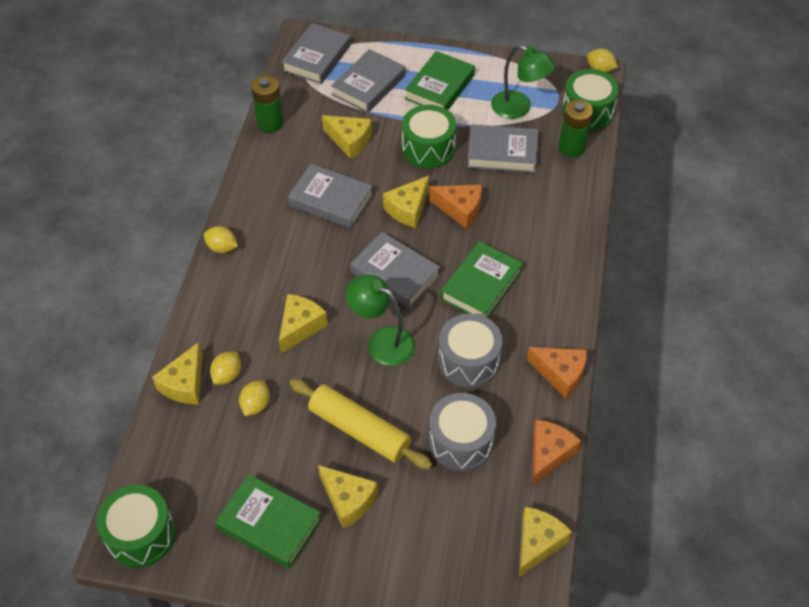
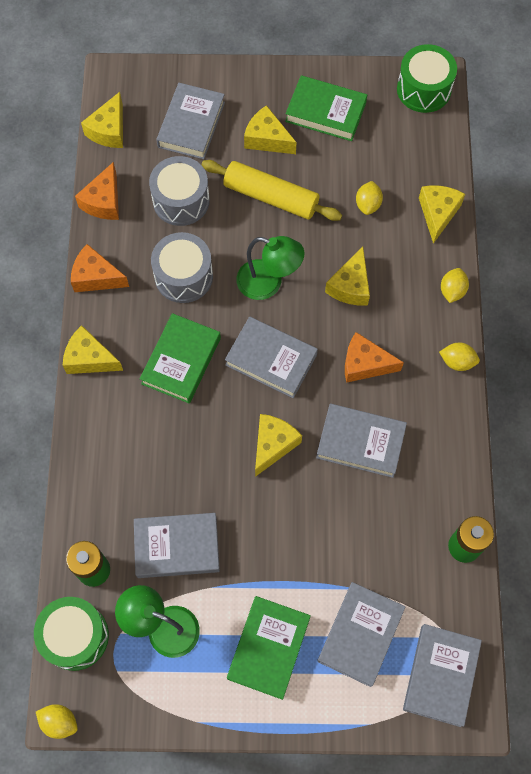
camera: 170 degrees right, 15 degrees up
yellow lemon [210,352,241,385] -> yellow lemon moved to [441,268,469,303]
yellow cheese [322,115,372,159] -> yellow cheese moved to [63,325,123,374]
green drum [402,105,456,168] -> none
orange cheese [429,185,482,229] -> orange cheese moved to [345,332,404,383]
none -> grey book [156,83,225,159]

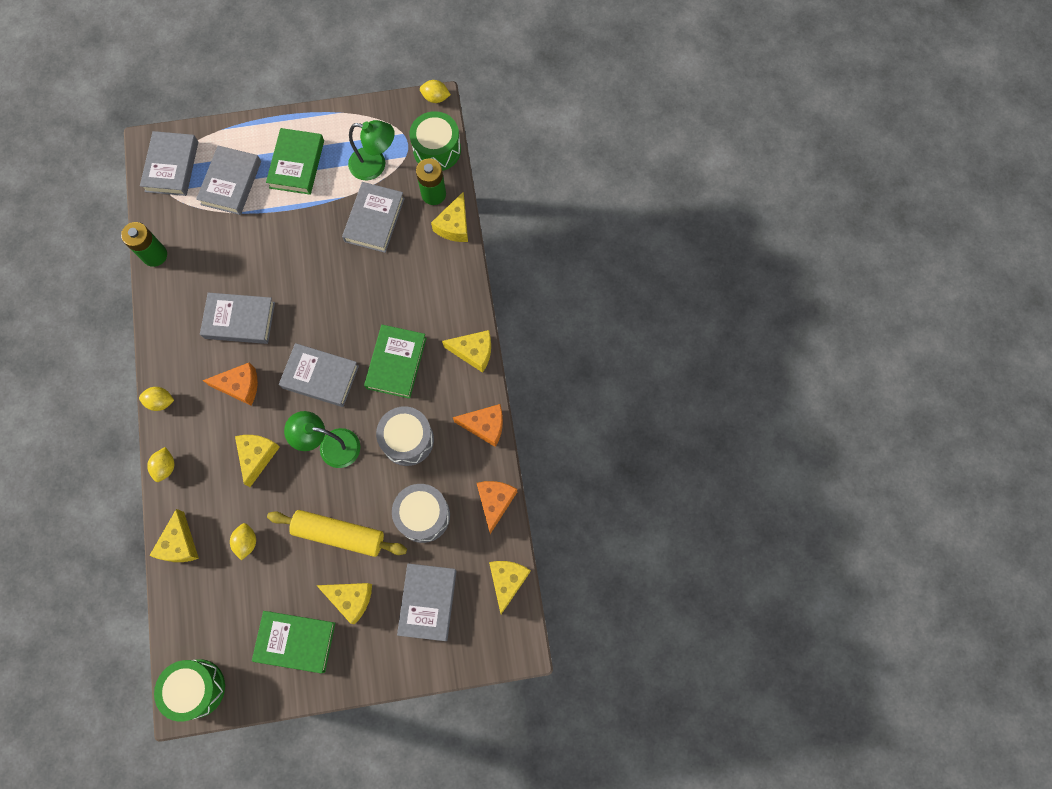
camera: 170 degrees right, 5 degrees up
grey book [134,513,220,578] -> grey book turned 60 degrees counterclockwise [342,182,405,253]
yellow cheese [255,414,302,477] -> yellow cheese moved to [431,192,468,242]

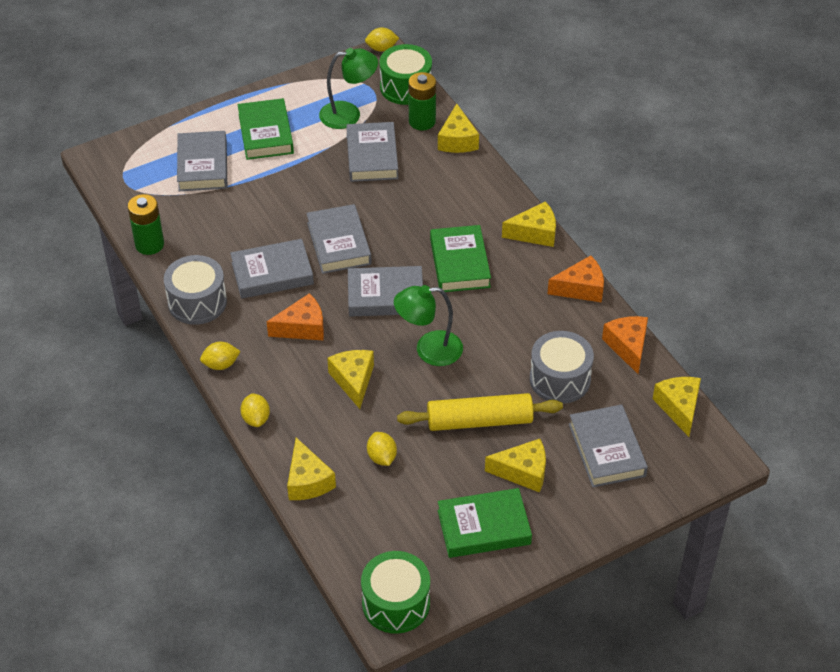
camera: 20 degrees left, 25 degrees down
grey book [140,131,198,196] -> grey book moved to [306,204,372,274]
grey drum [376,406,434,466] -> grey drum moved to [164,255,227,325]

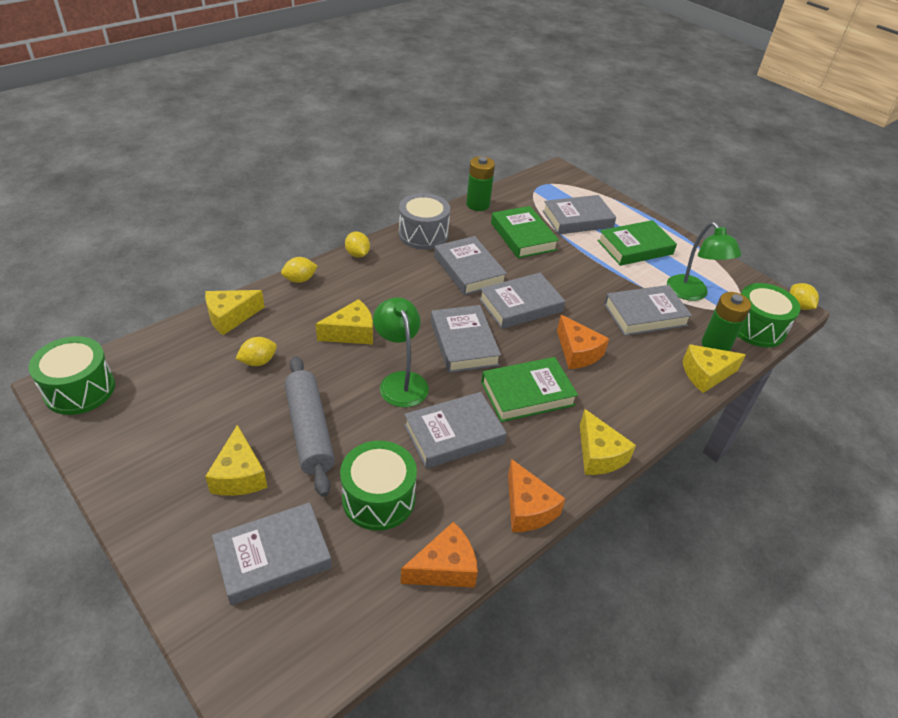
camera: 75 degrees right, 5 degrees down
orange cheese [267,293,324,340] -> orange cheese moved to [557,315,609,369]
yellow rolling pin [397,393,563,431] -> grey rolling pin [285,356,335,497]
green book [438,488,532,558] -> green book moved to [491,206,559,258]
grey drum [530,331,594,404] -> green drum [340,441,417,531]
yellow cheese [653,377,701,437] -> none
none -> grey book [404,392,507,469]

